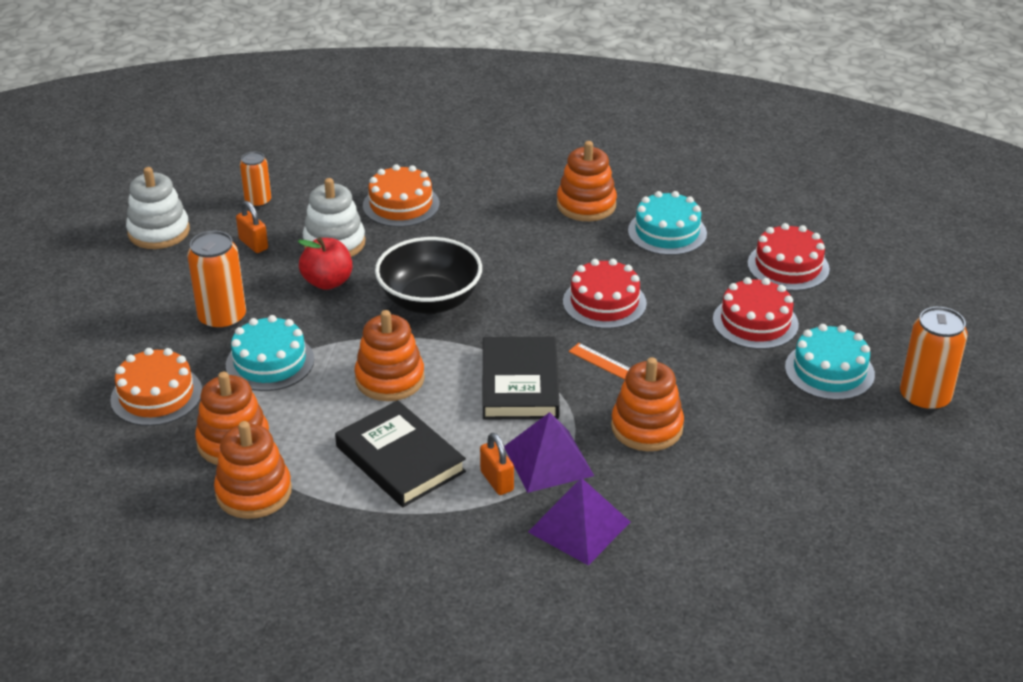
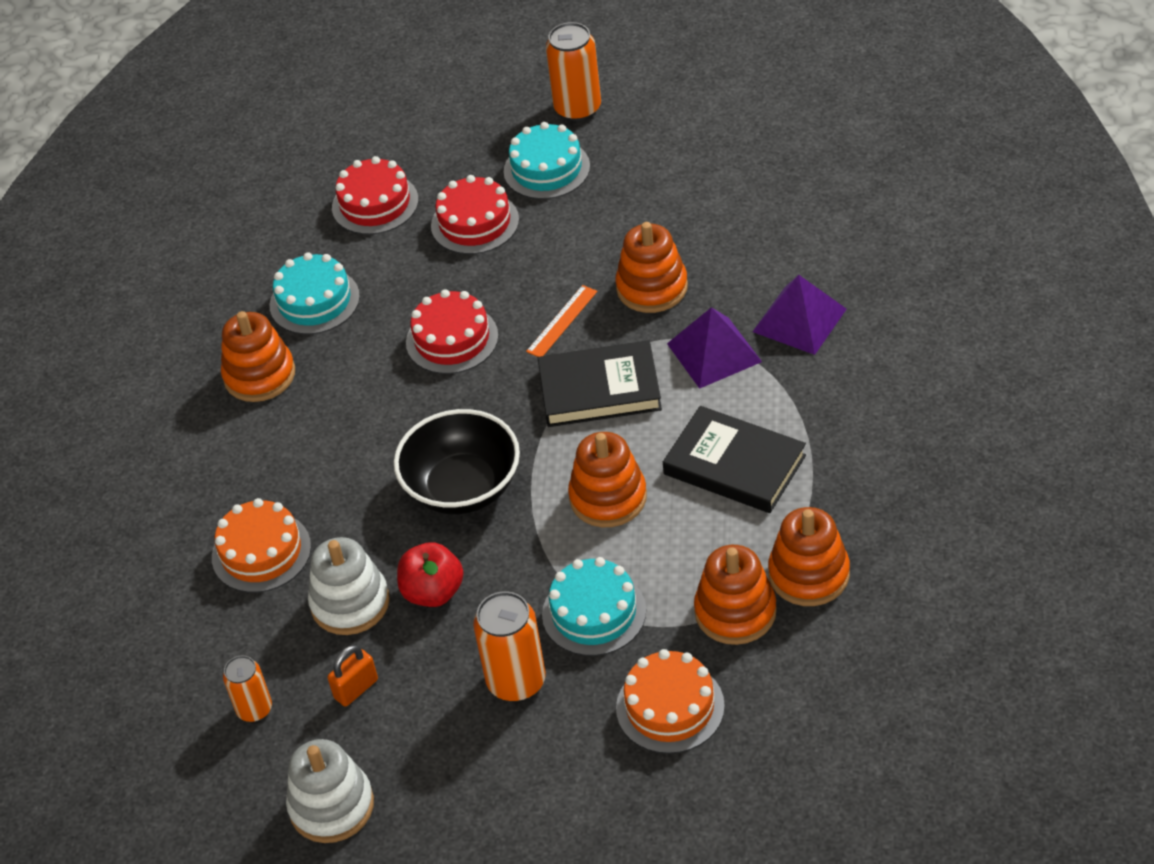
camera: 90 degrees left, 10 degrees up
black book [335,400,466,507] -> black book turned 75 degrees clockwise [663,406,806,513]
orange padlock [480,433,514,495] -> none

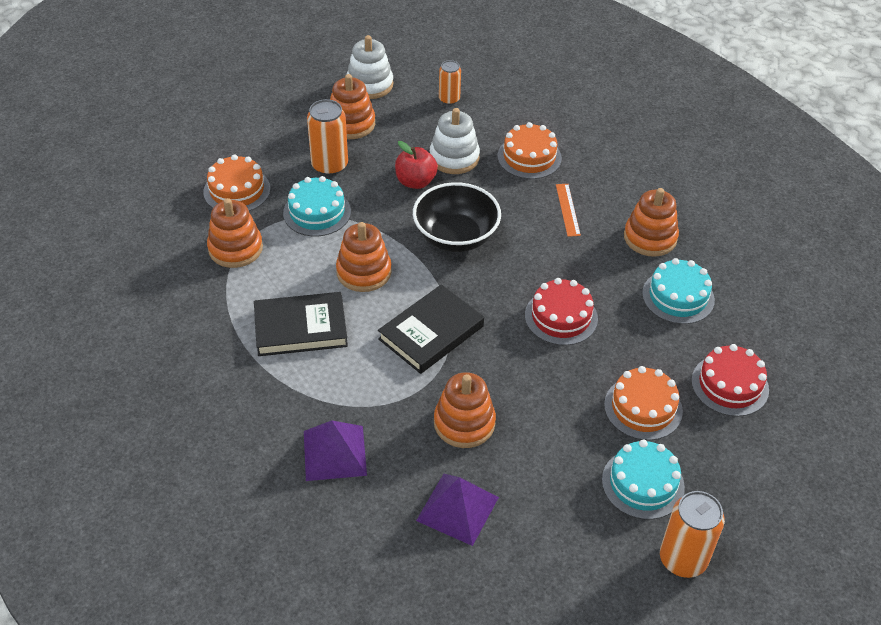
camera: 135 degrees right, 0 degrees up
orange padlock [327,645,378,707] -> none
red cake [431,175,519,254] -> orange cake [604,366,683,440]
orange ruler [526,285,597,357] -> orange ruler moved to [556,184,581,237]
purple pyramid [667,307,762,389] -> purple pyramid moved to [416,474,499,546]
orange stacking toy [768,507,850,606] -> orange stacking toy moved to [330,74,375,139]

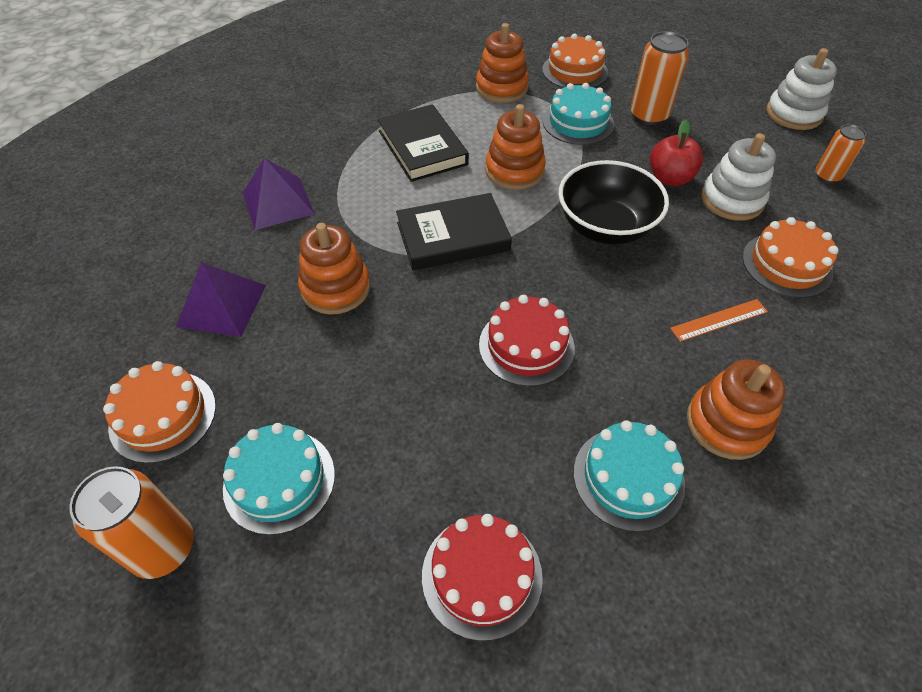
camera: 75 degrees right, 5 degrees up
orange stacking toy [330,74,375,139] -> none
black book [378,284,484,374] -> black book turned 45 degrees counterclockwise [396,193,512,270]
orange cake [604,366,683,440] -> orange cake moved to [103,361,216,463]

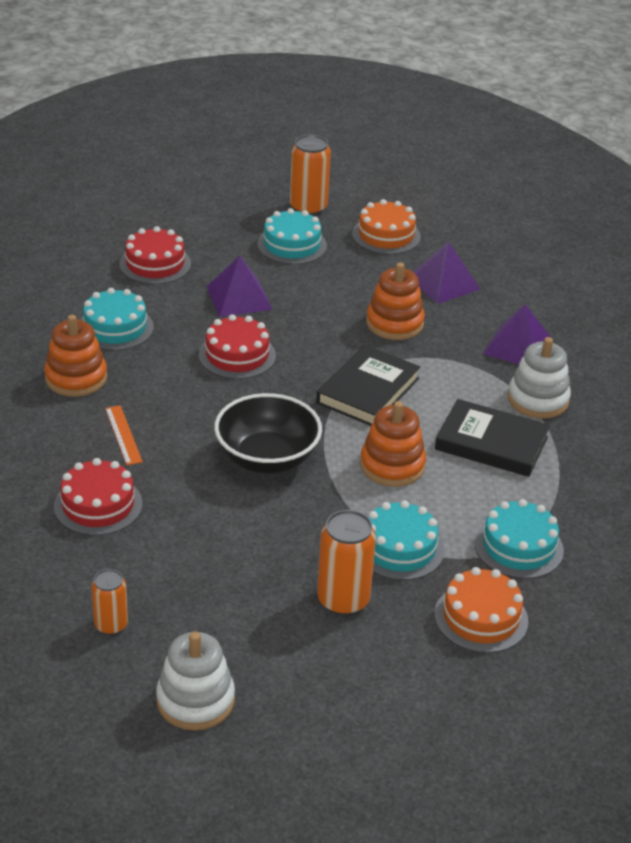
camera: 135 degrees right, 15 degrees down
orange stacking toy [476,23,529,103] -> turquoise cake [474,499,564,579]
red apple [650,120,703,186] -> none
orange ruler [670,299,768,342] -> orange ruler turned 45 degrees counterclockwise [105,405,143,465]
white stacking toy [701,133,776,221] -> white stacking toy moved to [508,337,571,419]
orange cake [742,217,839,298] -> red cake [54,458,142,536]
none -> purple pyramid [207,256,273,317]

